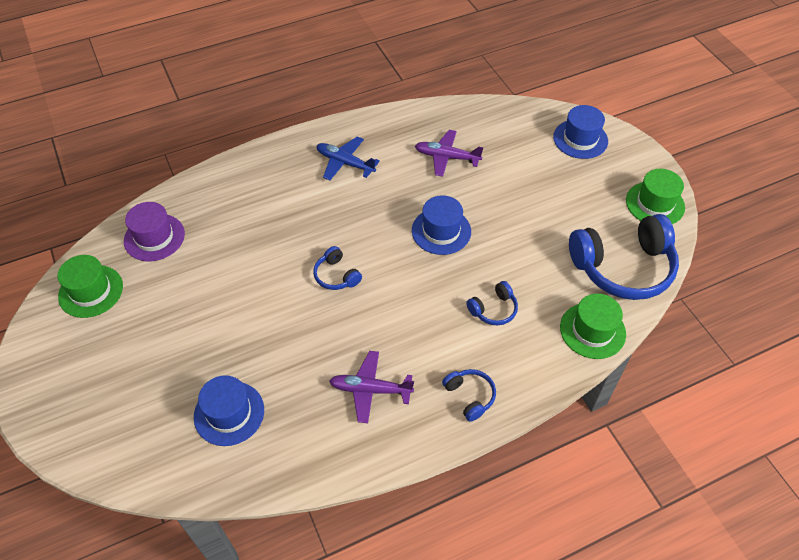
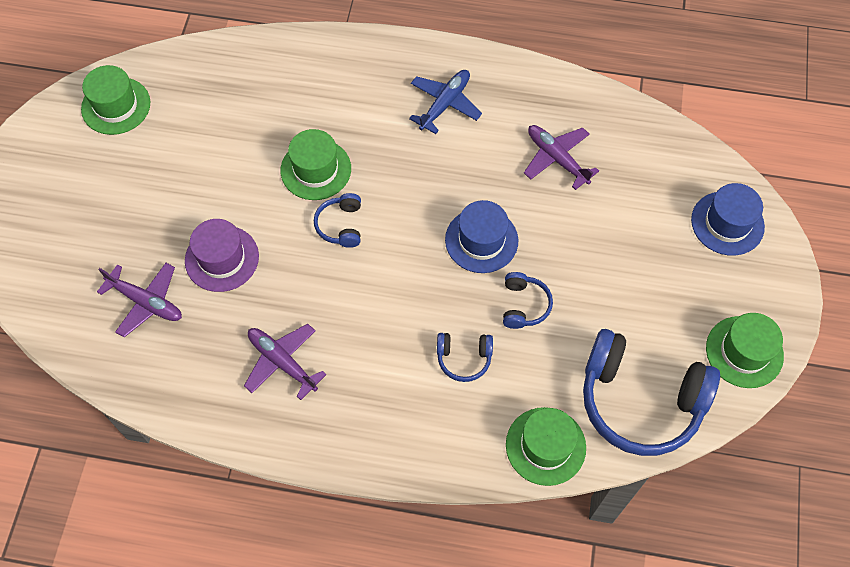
camera: 35 degrees right, 10 degrees up
purple hat [124,202,185,261] -> purple hat moved to [185,219,259,292]
blue hat [194,375,264,446] -> purple plane [97,263,182,337]
blue plane [316,136,380,181] -> blue plane turned 60 degrees clockwise [409,70,482,134]
blue headphones [442,369,496,422] -> blue headphones moved to [503,272,553,329]
none -> green hat [281,129,351,200]

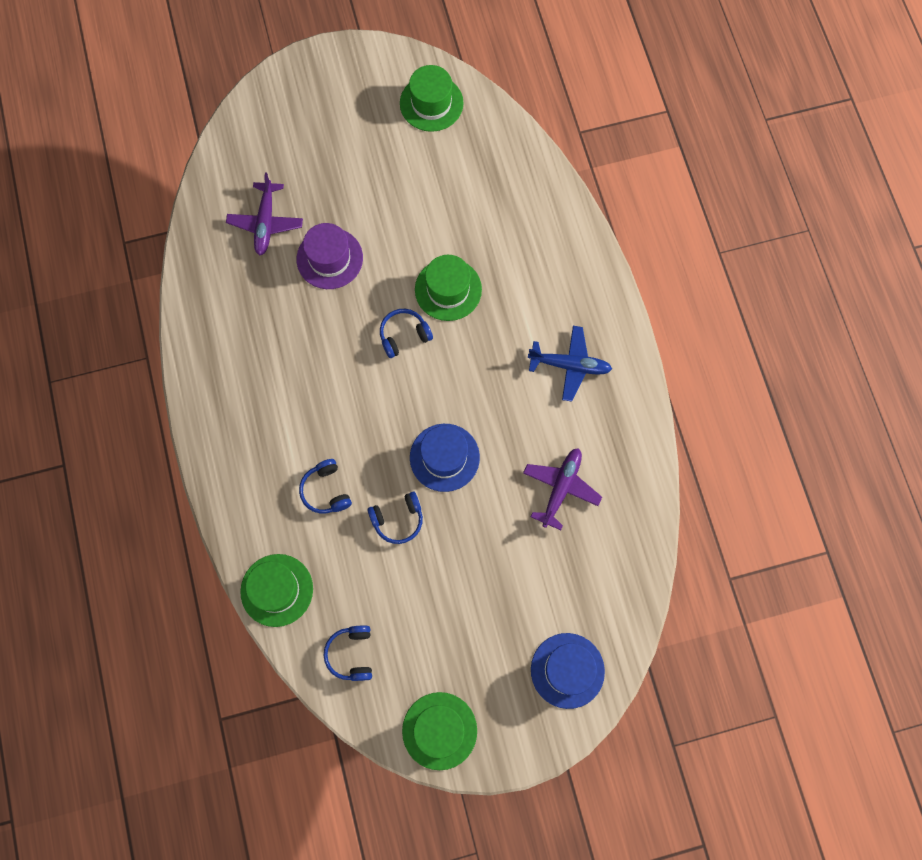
camera: 65 degrees right, 10 degrees up
purple plane [244,324,326,400] -> none
blue headphones [583,329,720,456] -> blue headphones [324,625,372,681], size x0.45

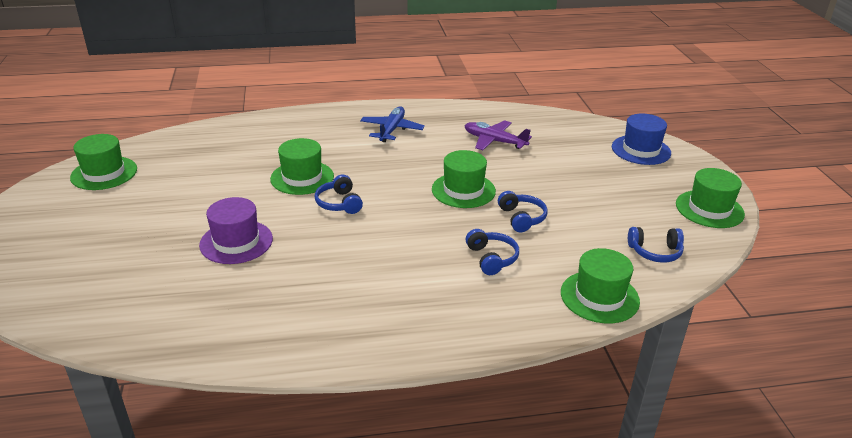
camera: 85 degrees left, 40 degrees down
purple plane [226,172,303,255] -> none
blue headphones [299,459,352,513] -> blue headphones turned 90 degrees counterclockwise [466,229,519,275]
blue hat [410,424,480,492] -> green hat [432,150,496,208]

